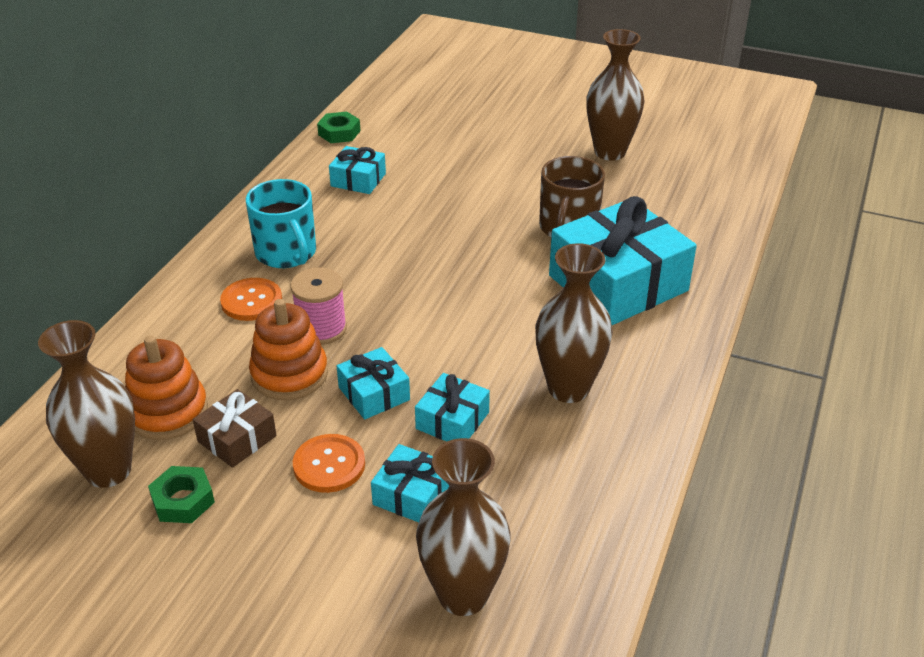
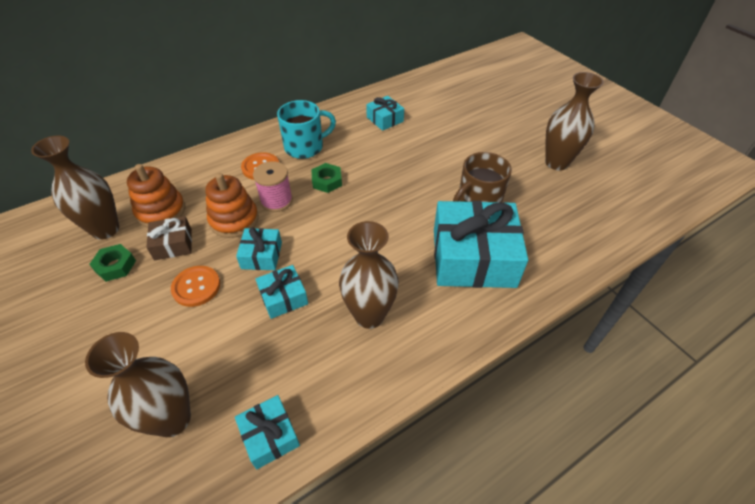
camera: 35 degrees right, 10 degrees up
turquoise mug [246,179,316,268] -> turquoise mug turned 120 degrees counterclockwise [277,100,336,159]
green nut [317,112,360,143] -> green nut moved to [311,163,342,193]
turquoise gift [371,444,449,522] -> turquoise gift moved to [235,395,300,469]

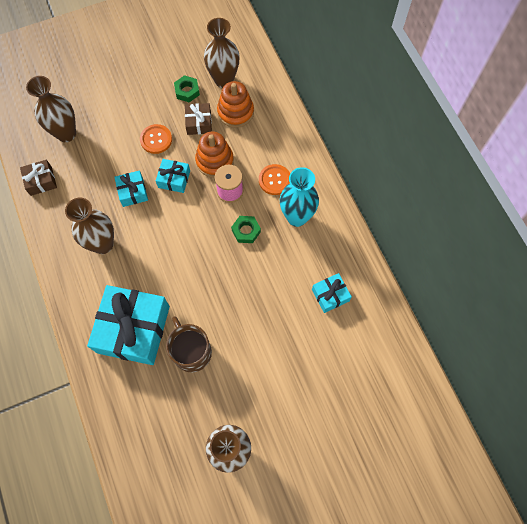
camera: 100 degrees right, 20 degrees up
turquoise gift [235,395,300,469] -> brown gift [20,160,57,196]
turquoise mug [277,100,336,159] -> turquoise vase [280,167,319,227]

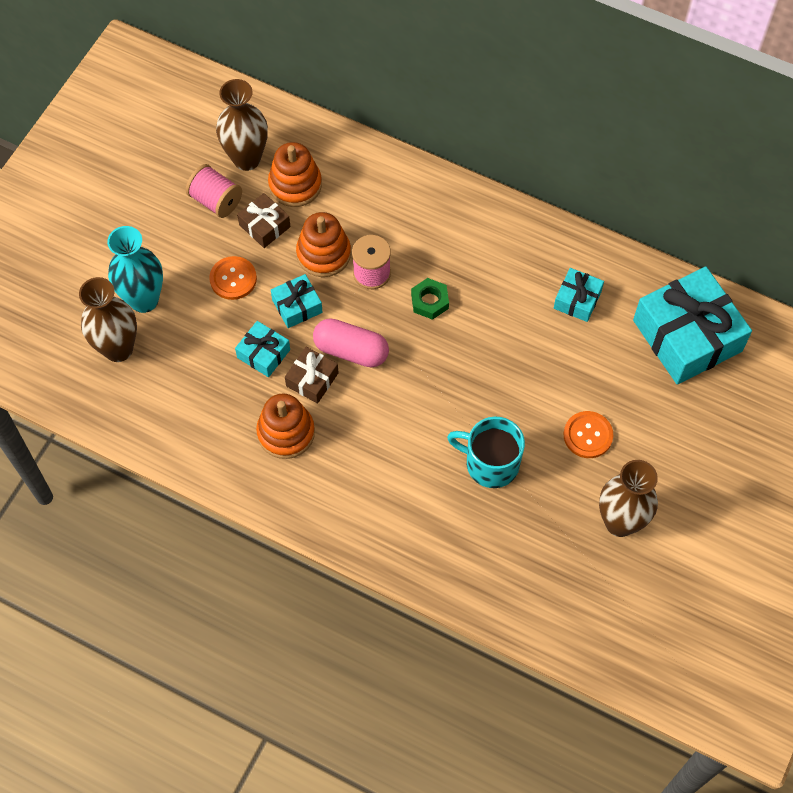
camera: 40 degrees left, 5 degrees down
brown gift [20,160,57,196] -> brown gift moved to [285,347,339,404]
brown vase [65,197,114,254] -> orange stacking toy [256,393,315,459]
turquoise gift [87,285,170,365] -> turquoise gift moved to [633,267,752,385]
brown mug [166,316,212,372] -> turquoise mug [447,417,525,488]
green nut [174,75,200,102] -> pink spool [186,164,242,218]
orange button [259,164,290,195] -> orange button moved to [564,411,613,458]
turquoise vase [280,167,319,227] -> turquoise vase moved to [107,226,163,313]
none -> pink capsule [313,318,389,367]

